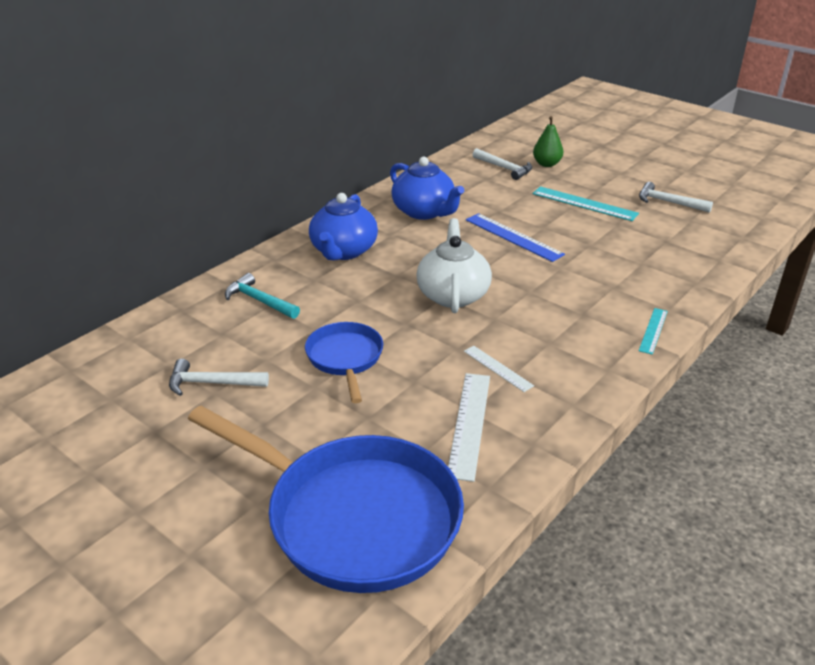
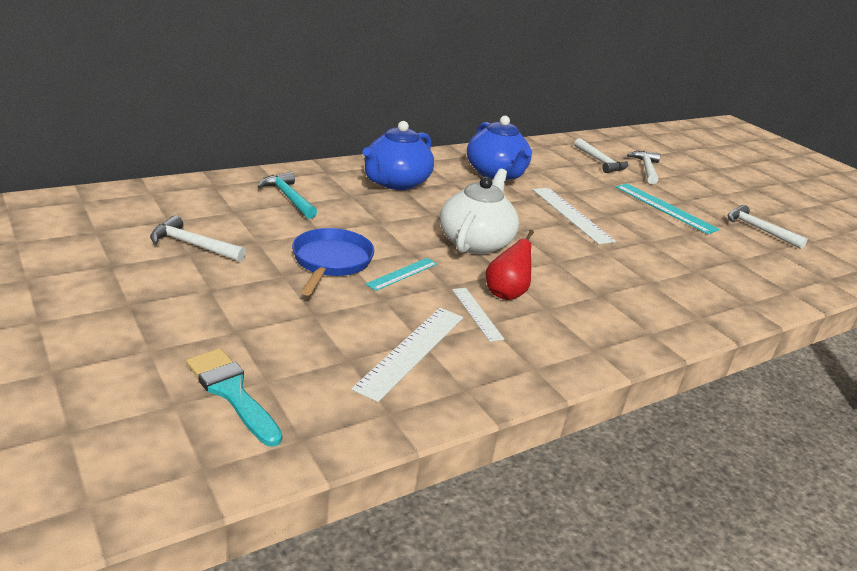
camera: 15 degrees right, 5 degrees down
blue pan [188,406,464,593] -> turquoise brush [186,348,282,447]
blue ruler [466,213,565,262] -> white ruler [532,188,616,244]
green pear [533,116,563,167] -> white hammer [627,151,660,184]
turquoise ruler [639,308,668,355] -> turquoise ruler moved to [366,258,437,291]
none -> red pear [486,230,534,300]

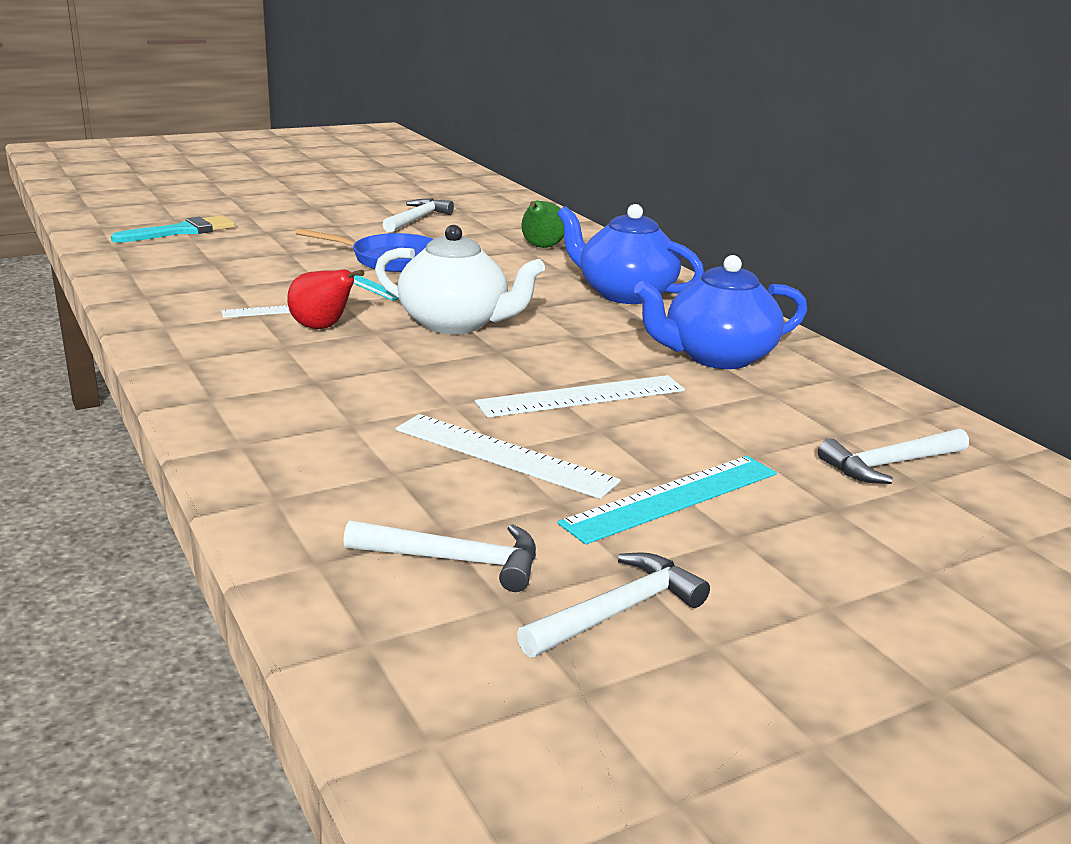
camera: 95 degrees right, 5 degrees down
turquoise hammer [257,172,317,219] -> green pear [521,201,564,248]
white ruler [351,308,463,402] -> white ruler moved to [395,414,621,499]
white hammer [627,151,660,184] -> white hammer moved to [343,520,536,592]

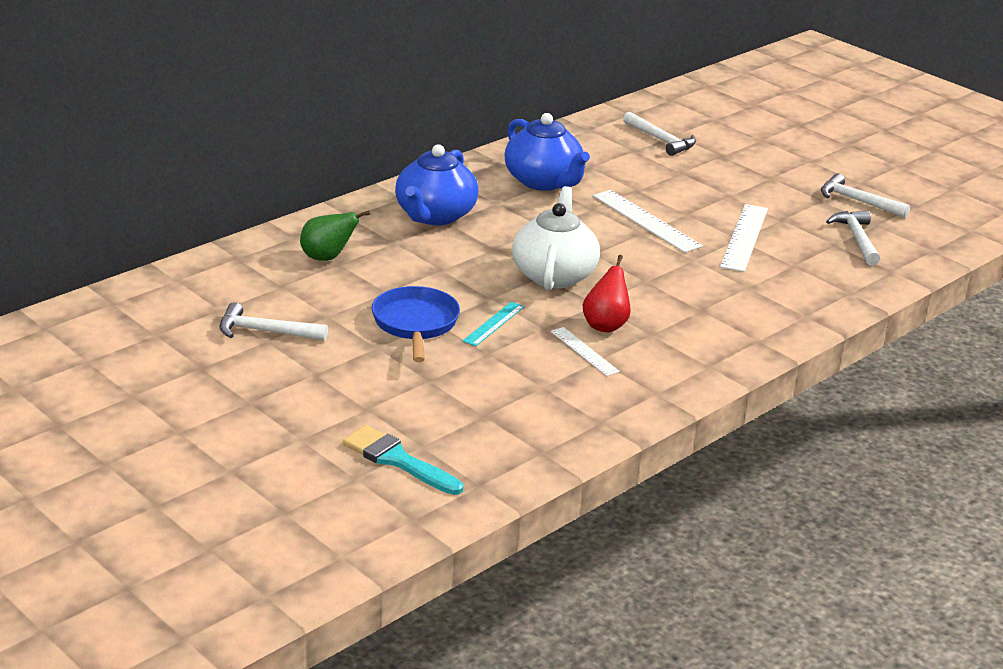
camera: 105 degrees left, 5 degrees up
turquoise ruler [558,456,777,545] -> none

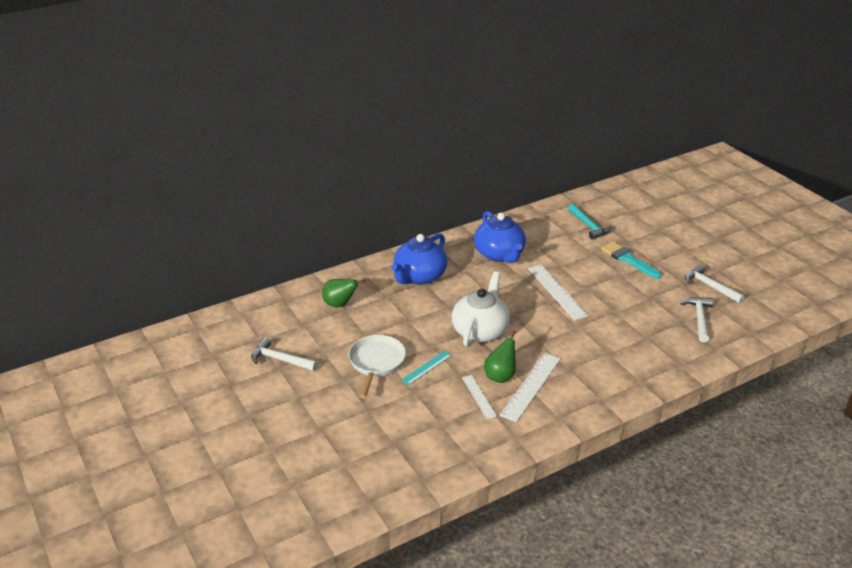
camera: 15 degrees right, 5 degrees up
turquoise brush [343,425,463,495] -> turquoise brush moved to [601,241,661,279]
blue pan [372,286,460,362] -> white pan [348,335,406,398]
red pear [583,255,631,332] -> green pear [484,330,517,383]
white hammer [623,112,696,156] -> turquoise hammer [568,204,612,240]
white ruler [720,204,768,272] -> white ruler moved to [500,353,561,422]

